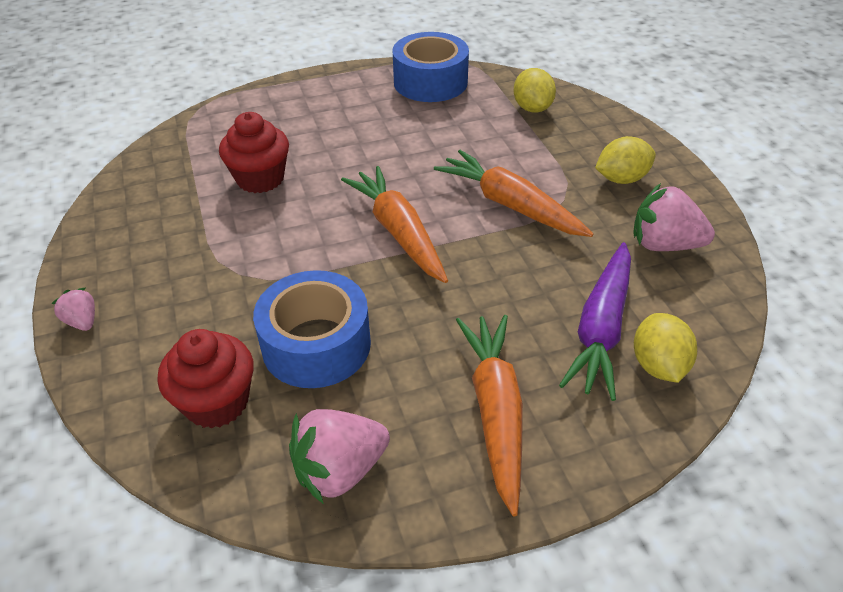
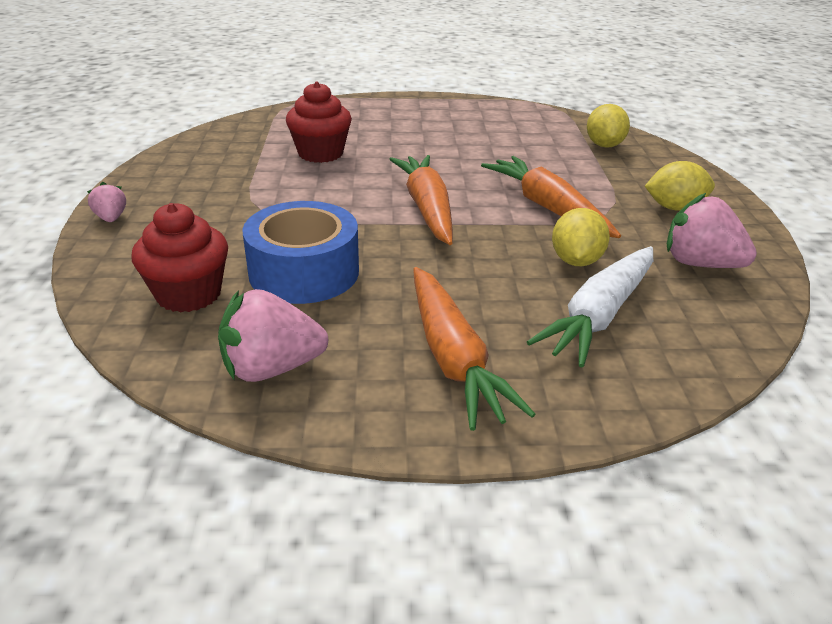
camera: 15 degrees right, 10 degrees down
blue tape [392,32,469,102] -> none
orange carrot [456,315,523,516] -> orange carrot turned 150 degrees clockwise [413,267,536,431]
purple carrot [559,242,631,401] -> white carrot [527,246,653,368]
yellow lemon [634,313,697,383] -> yellow lemon moved to [552,208,610,266]

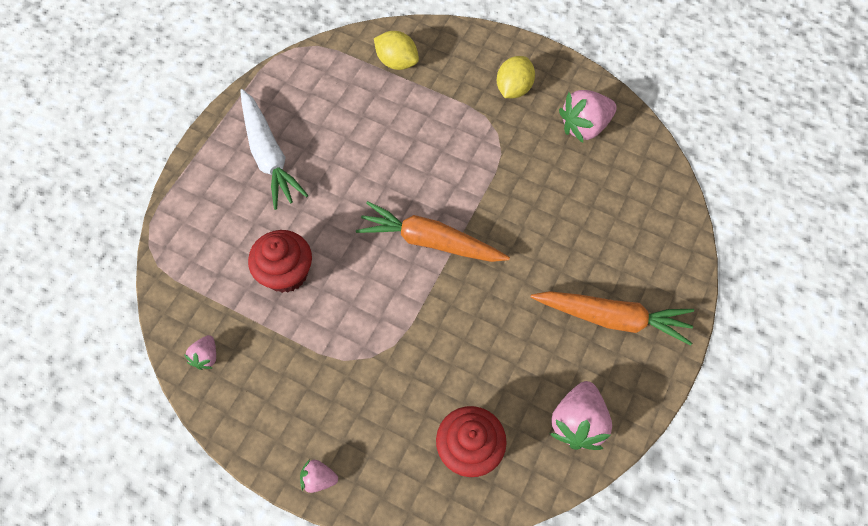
camera: 60 degrees left, 30 degrees up
blue tape [242,201,359,304] -> none
orange carrot [481,156,621,238] -> none
white carrot [527,246,653,368] -> white carrot moved to [240,89,308,210]
yellow lemon [552,208,610,266] -> none
none -> pink strawberry [184,335,216,370]

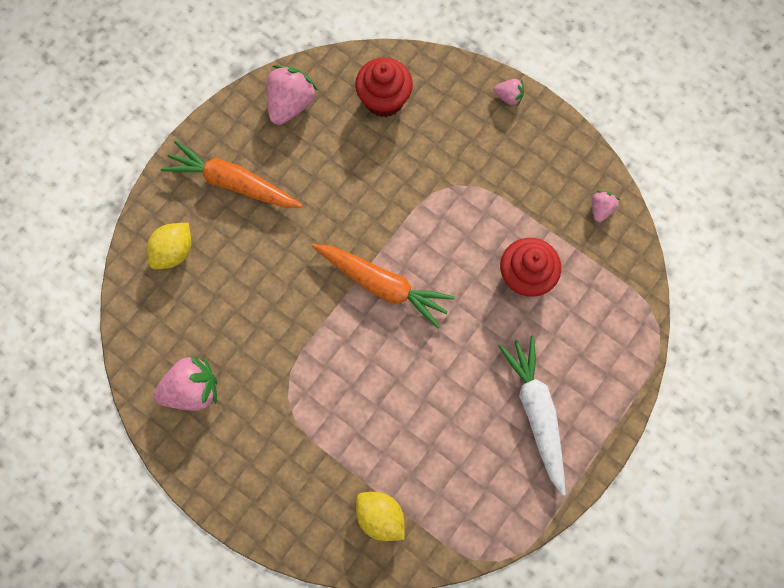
camera: 170 degrees left, 10 degrees up
yellow lemon [497,56,535,98] -> yellow lemon moved to [147,223,192,269]

